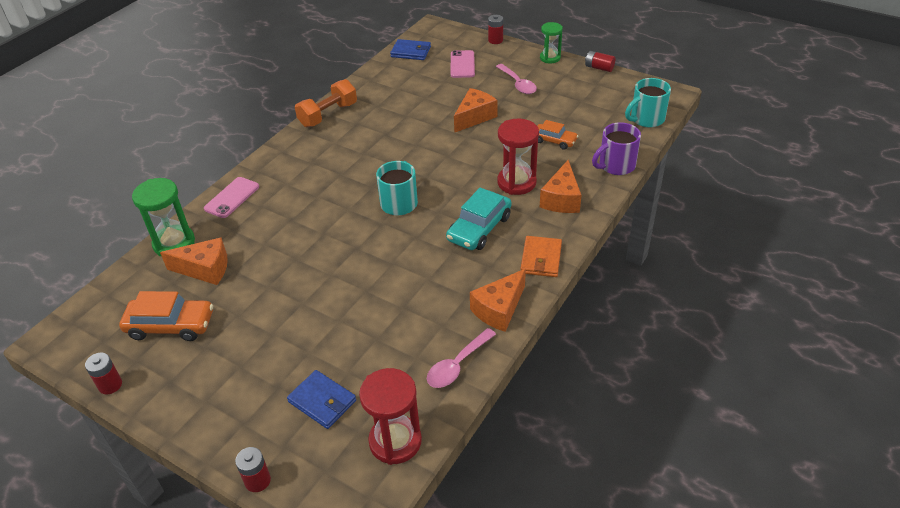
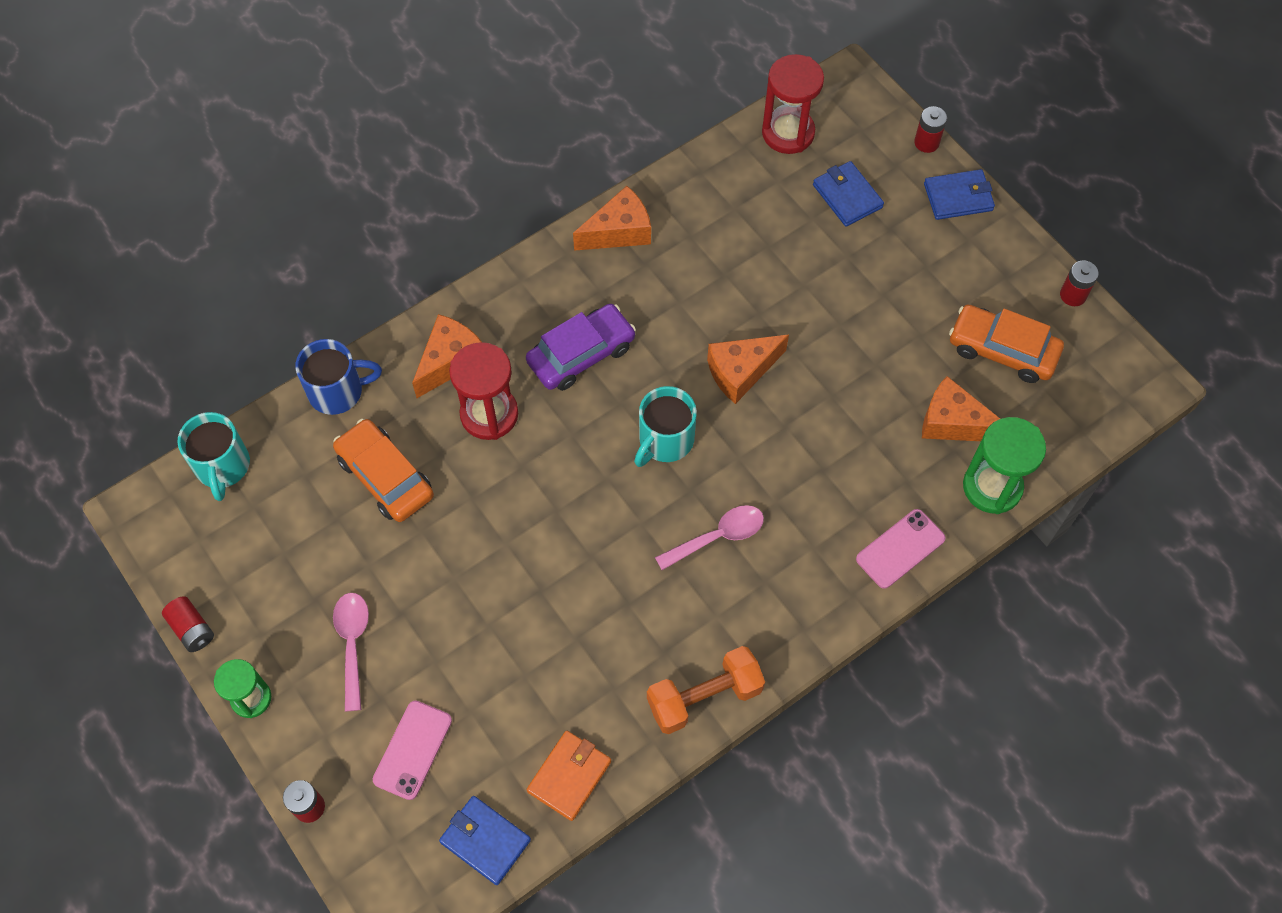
camera: 160 degrees left, 20 degrees up
pink spoon [427,328,496,388] -> pink spoon moved to [655,505,764,570]
turquoise car [446,187,512,250] -> purple car [526,304,636,391]
orange cheese [454,88,497,133] -> orange cheese moved to [707,335,789,404]
orange wallet [520,236,562,277] -> orange wallet moved to [527,731,611,821]
orange car [537,120,578,150] -> orange car [333,419,434,522], size x1.60
purple mug [592,122,641,175] -> blue mug [295,339,382,415]
turquoise mug [625,78,671,127] -> turquoise mug turned 90 degrees clockwise [178,412,250,501]
none -> blue wallet [924,169,995,220]

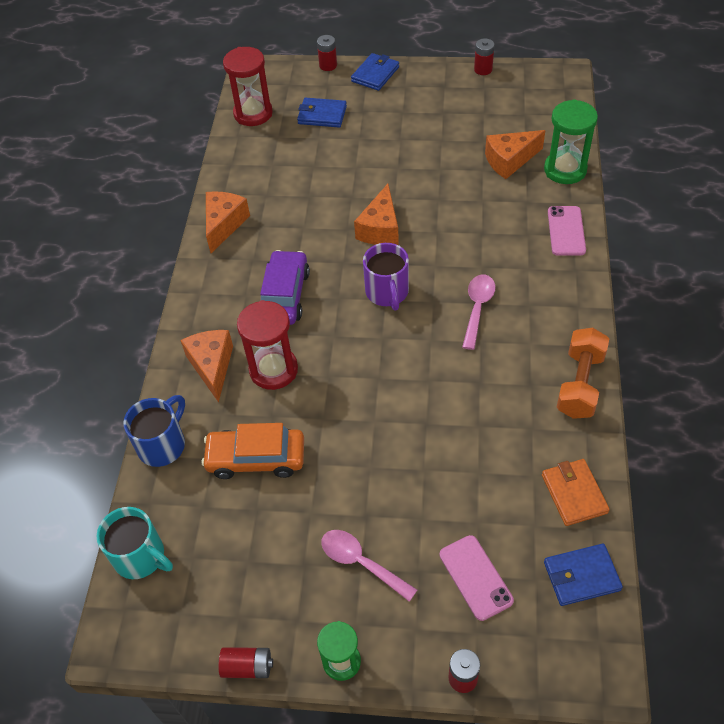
camera: 45 degrees left, 10 degrees down
turquoise mug [634,386,697,467] -> purple mug [363,243,409,310]
orange car [949,305,1064,383] -> none

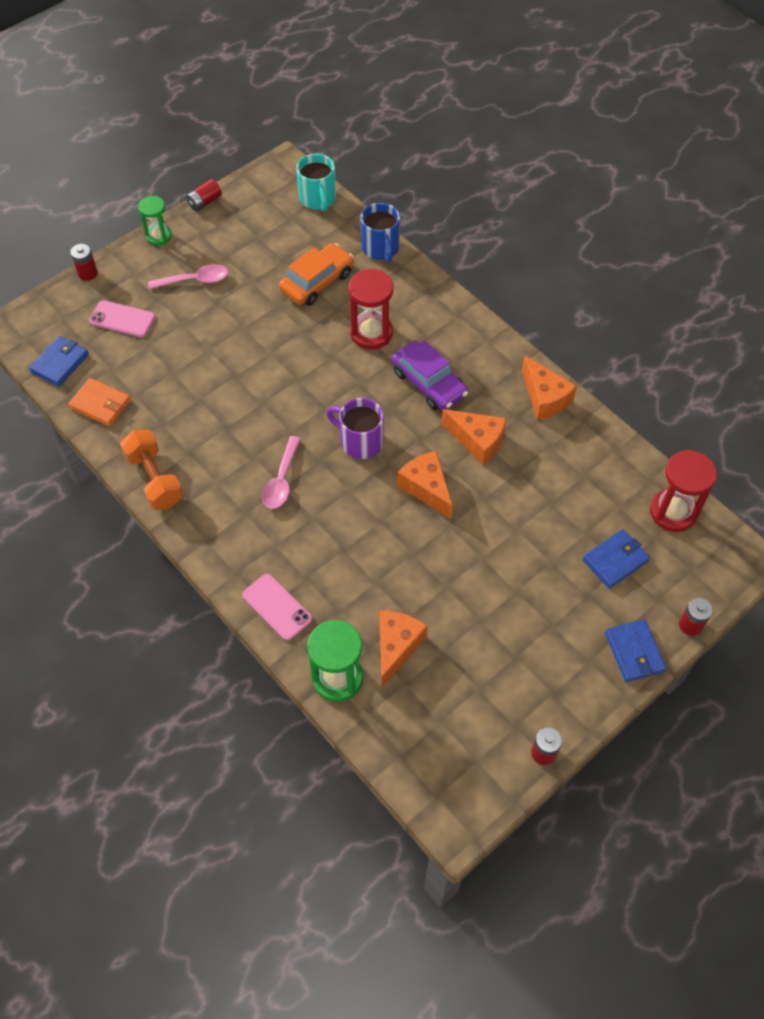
camera: 130 degrees right, 5 degrees up
turquoise mug [97,507,173,579] -> turquoise mug turned 90 degrees counterclockwise [296,154,336,212]
orange cheese [180,330,233,403] -> orange cheese moved to [441,409,506,465]
pink spoon [462,275,496,350] -> pink spoon turned 45 degrees clockwise [262,436,301,509]

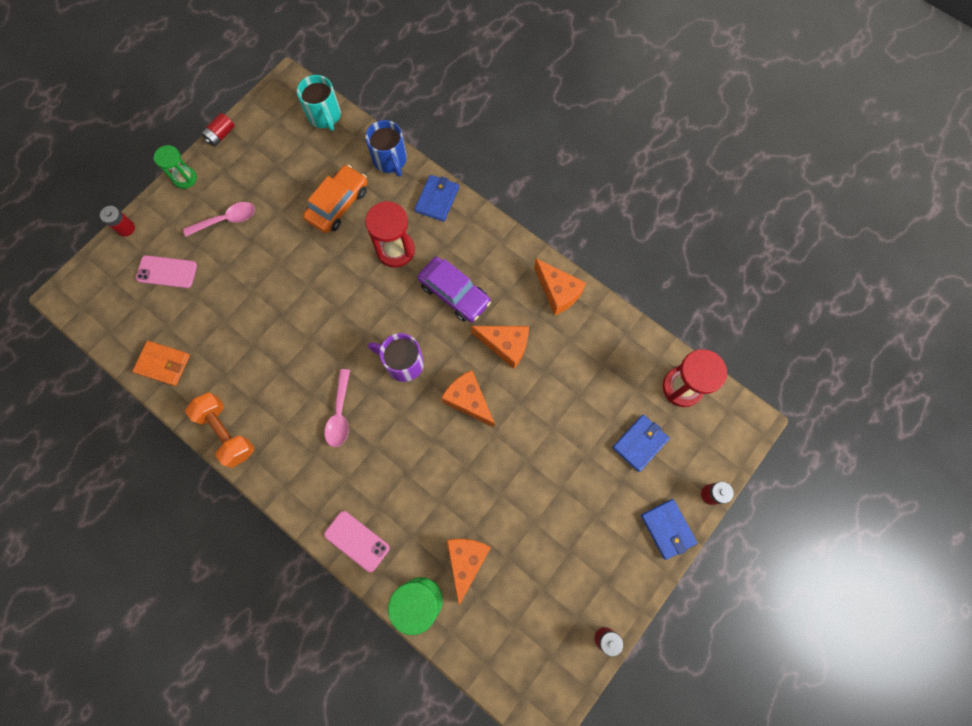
camera: 10 degrees left, 15 degrees up
blue wallet [29,336,89,387] -> blue wallet moved to [415,175,459,222]

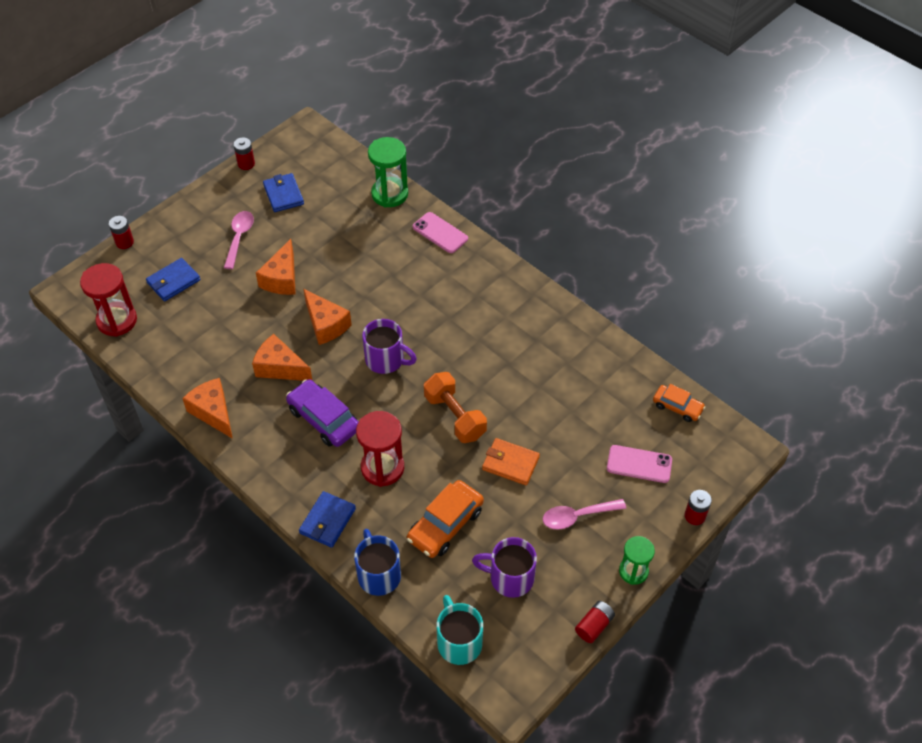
camera: 175 degrees left, 20 degrees down
orange wallet [133,341,190,386] -> orange wallet moved to [482,438,540,485]
orange dumbbell [185,392,254,468] -> orange dumbbell moved to [424,372,487,443]
pink spoon [324,369,350,447] -> pink spoon moved to [224,211,254,269]
orange cheese [447,539,491,605] -> orange cheese moved to [256,239,296,295]
blue wallet [641,499,697,560] -> blue wallet moved to [263,173,304,212]
none -> purple mug [472,537,537,598]
none -> orange car [653,384,705,422]

